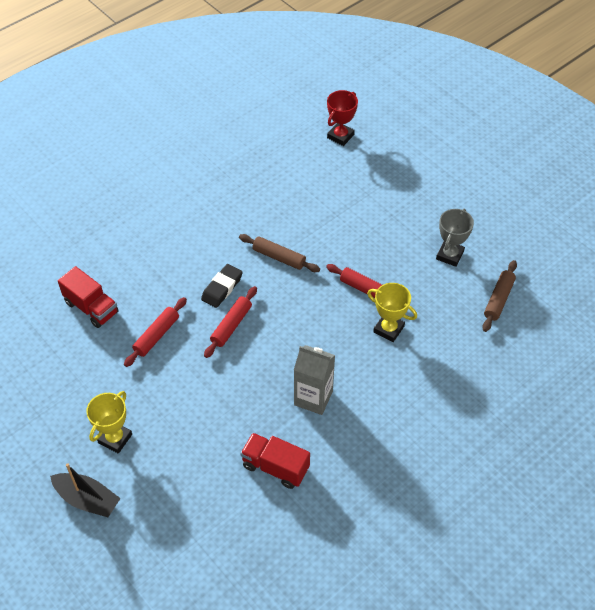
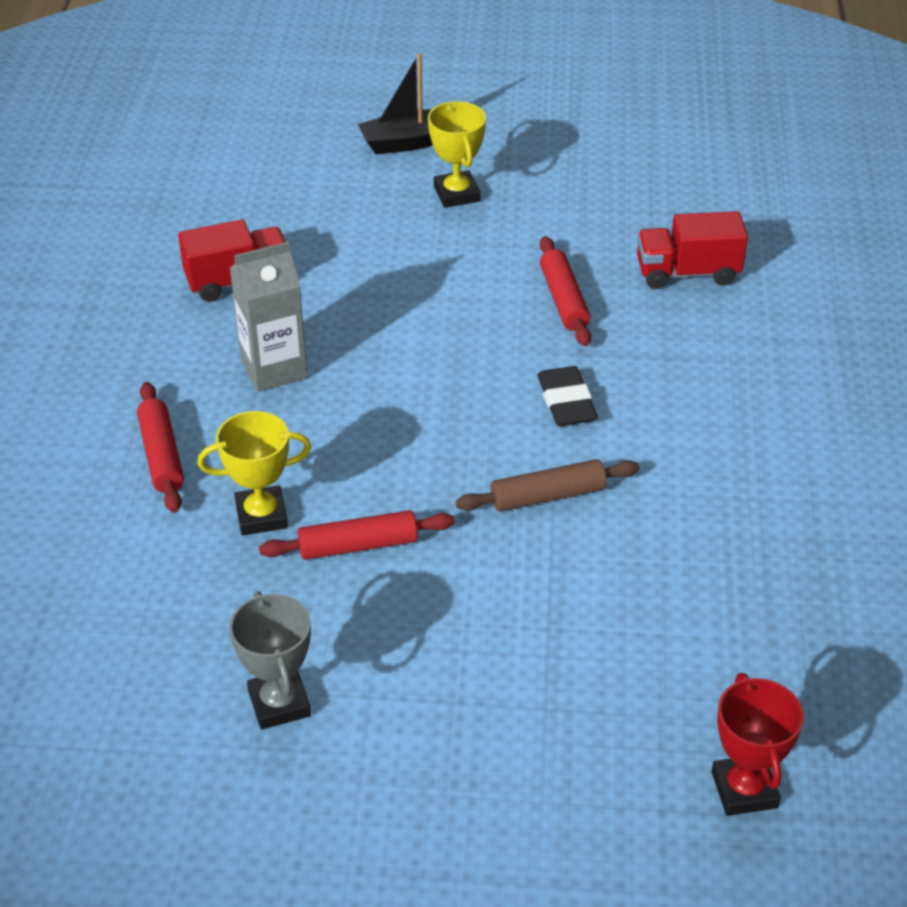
camera: 135 degrees right, 10 degrees down
red rolling pin [204,286,257,358] -> red rolling pin moved to [137,382,184,513]
brown rolling pin [482,260,517,332] -> none

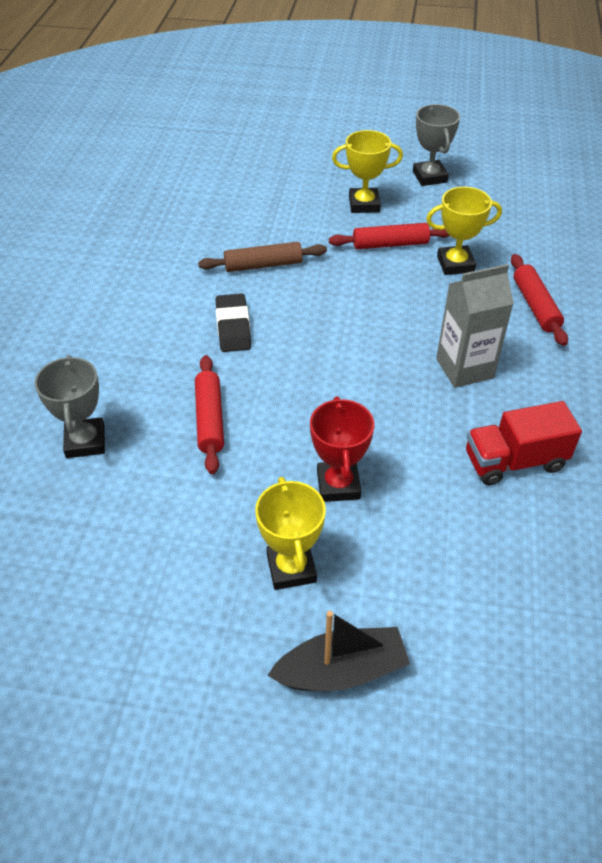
camera: 175 degrees left, 5 degrees up
red truck [637,211,748,289] -> grey trophy [35,355,105,458]
red trophy [711,673,804,816] -> red trophy moved to [310,396,374,502]
none -> yellow trophy [332,130,403,213]

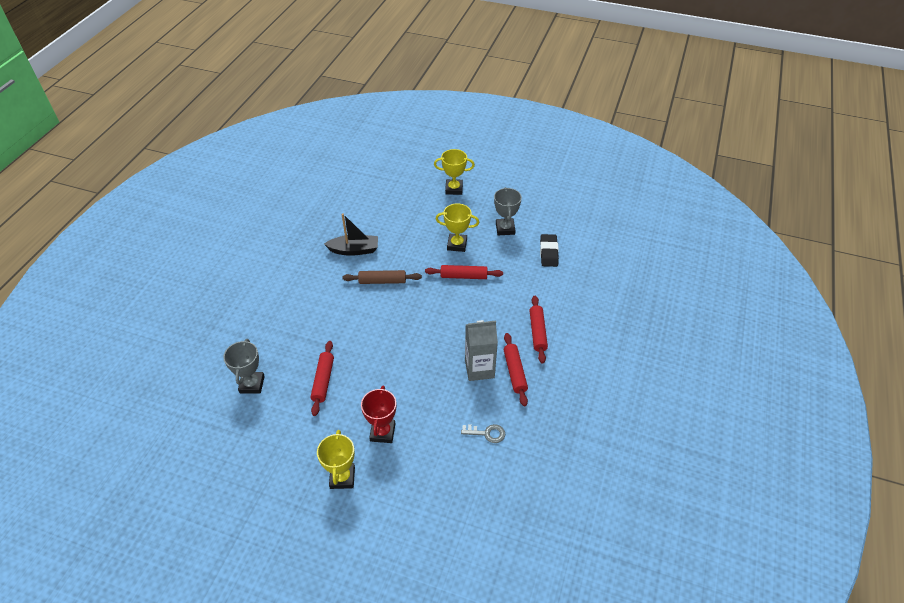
camera: 10 degrees right, 0 degrees up
black eraser [215,293,251,352] -> black eraser moved to [540,234,559,267]
black boat [267,611,410,691] -> black boat moved to [324,213,378,256]
yellow trophy [426,187,502,275] -> yellow trophy moved to [434,149,475,195]
red truck [466,401,582,485] -> grey key [461,424,505,443]
none -> red rolling pin [504,333,528,406]

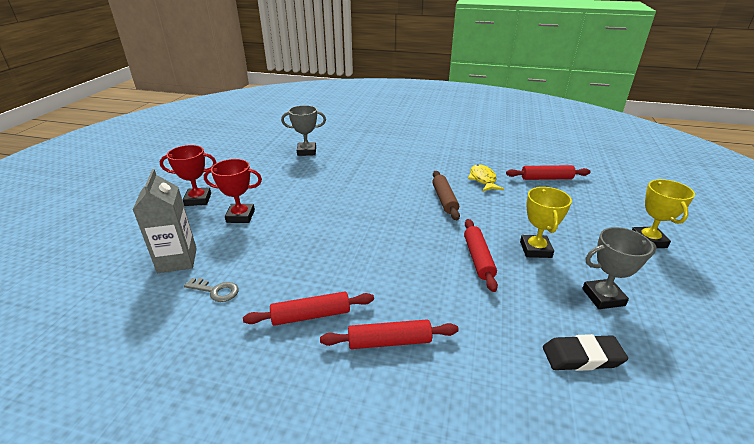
camera: 85 degrees right, 15 degrees down
red rolling pin [310,341,334,416] -> red rolling pin moved to [506,165,591,180]
yellow trophy [317,430,355,489] -> red trophy [160,145,217,206]
black boat [324,213,378,256] -> yellow fish [468,164,504,192]
grey key [461,424,505,443] -> grey key turned 75 degrees counterclockwise [184,278,239,302]
grey carton [465,320,498,381] -> grey carton moved to [133,169,197,273]

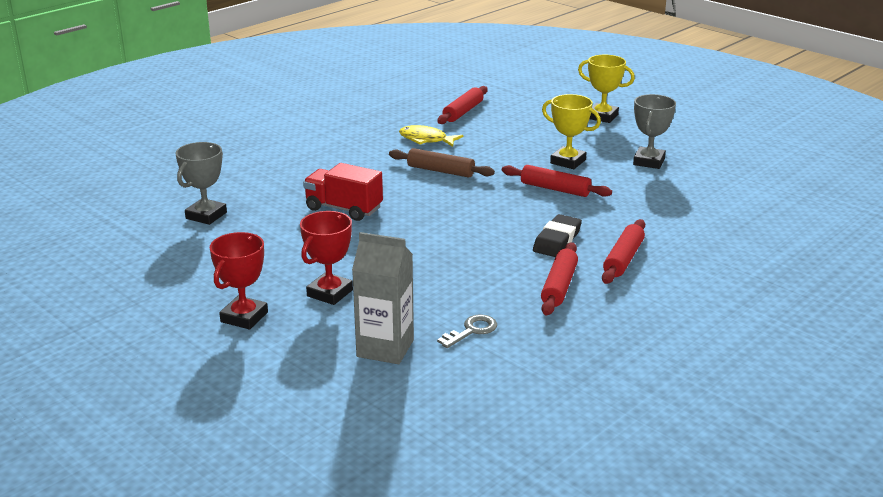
camera: 60 degrees left, 5 degrees down
black eraser [543,334,628,371] -> black eraser moved to [533,214,582,257]
none -> red truck [303,163,383,221]

